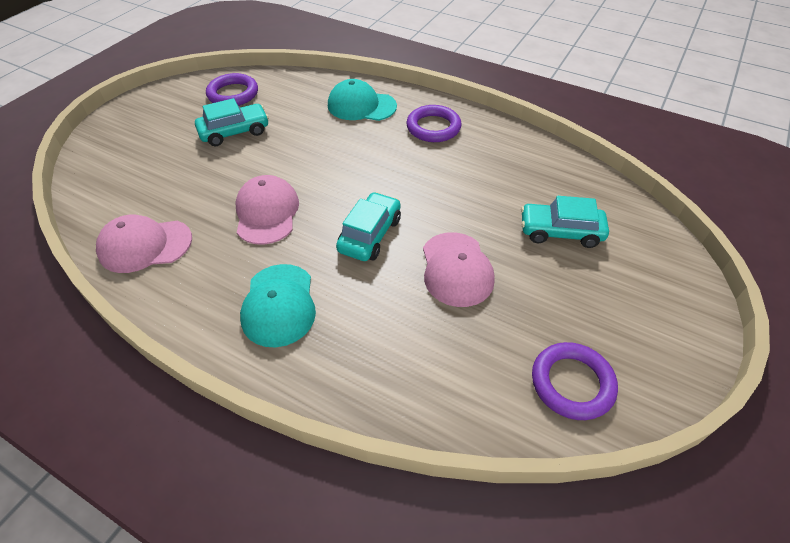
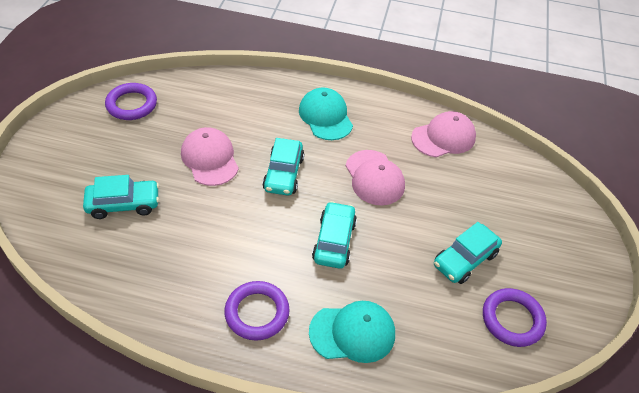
camera: 160 degrees right, 0 degrees up
none -> turquoise car [312,201,357,269]

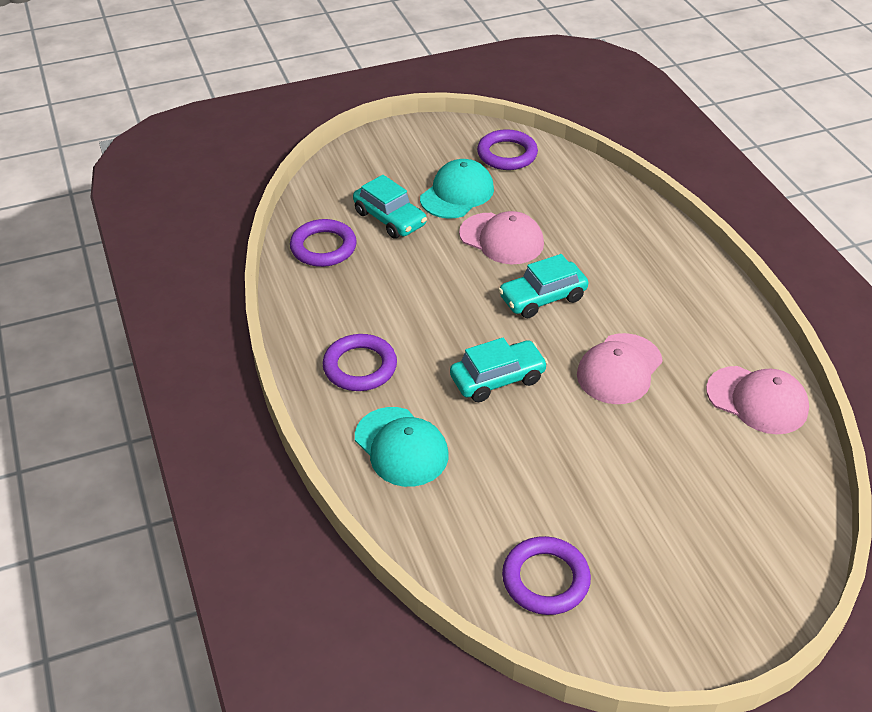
camera: 60 degrees right, 5 degrees down
pink cap [181,127,239,186] -> pink cap turned 90 degrees clockwise [459,211,544,264]
turquoise cap [299,87,353,140] -> turquoise cap moved to [420,159,494,219]
turquoise car [434,222,502,284] -> none
none -> purple ring [290,219,357,267]

